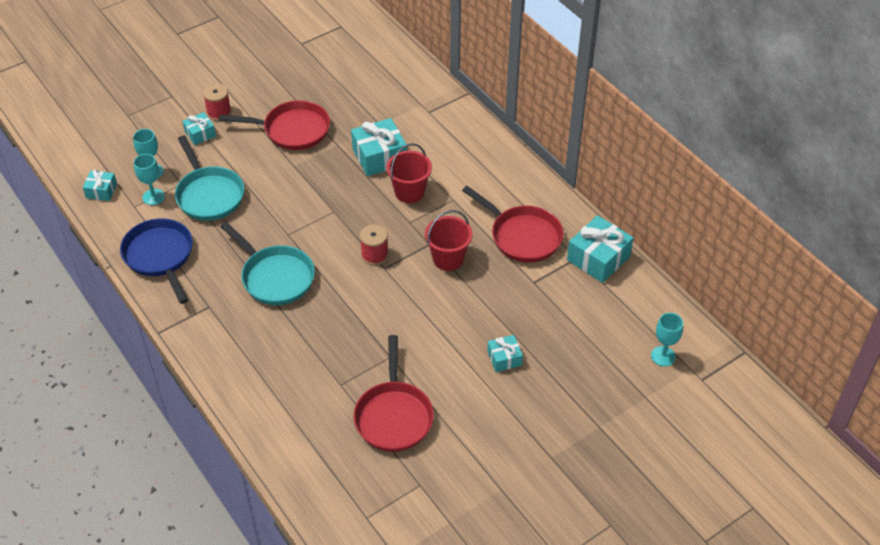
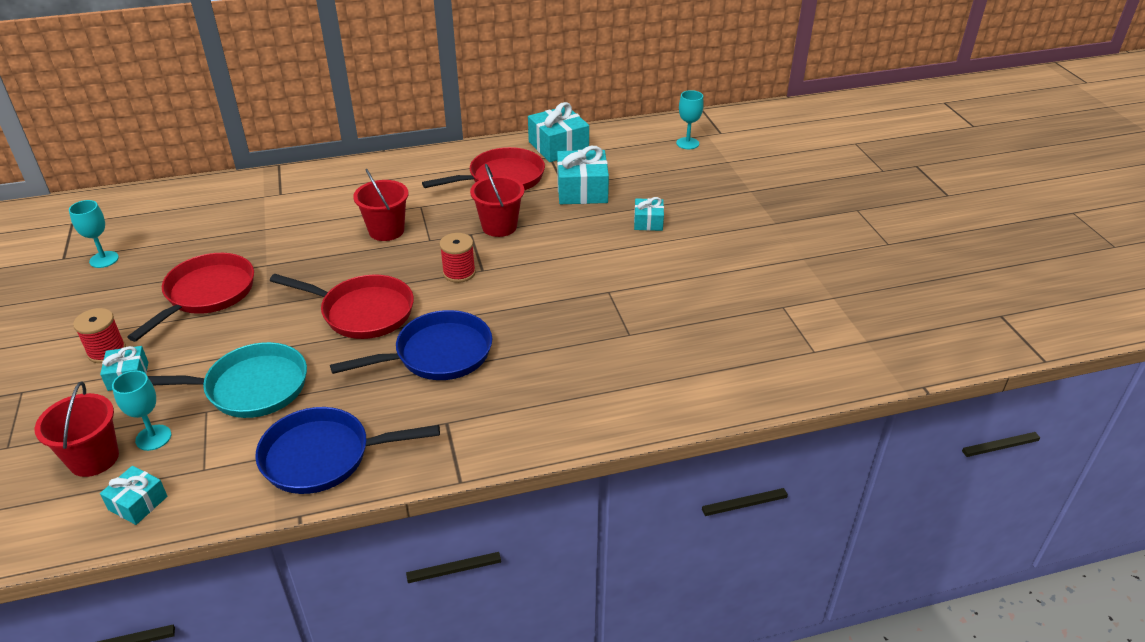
camera: 70 degrees left, 10 degrees down
turquoise goblet [134,154,165,205] -> turquoise goblet moved to [69,200,119,268]
turquoise pan [220,222,315,305] -> blue pan [330,310,492,380]
turquoise gift [351,118,407,176] -> turquoise gift moved to [557,146,609,204]
red pan [354,335,434,452] -> red pan moved to [270,274,414,339]
none -> red bucket [35,382,119,477]

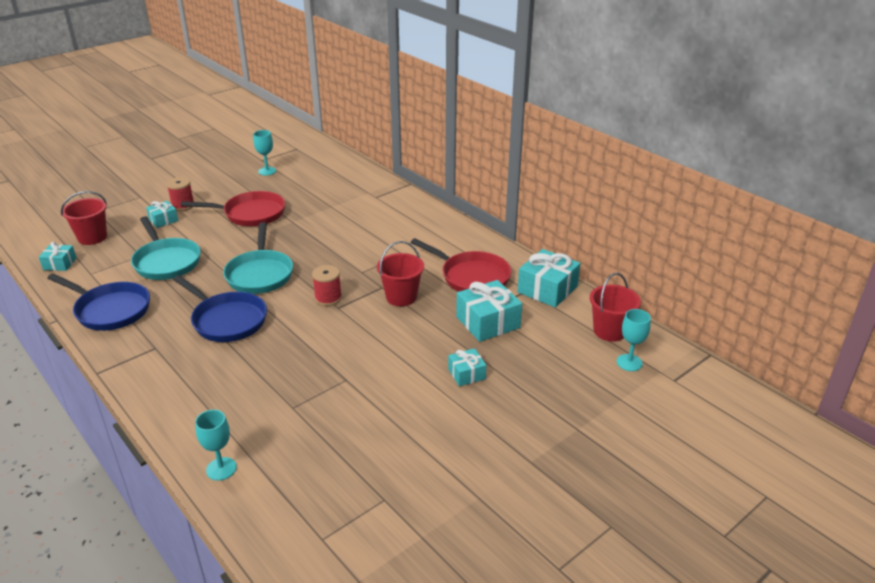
camera: 65 degrees right, 5 degrees down
turquoise goblet [112,370,171,451] -> turquoise goblet moved to [195,410,237,481]
blue pan [255,407,440,494] -> blue pan turned 150 degrees clockwise [47,273,150,331]
red pan [270,274,414,339] -> turquoise pan [223,222,293,294]
red bucket [353,169,409,241] -> red bucket moved to [590,273,641,342]

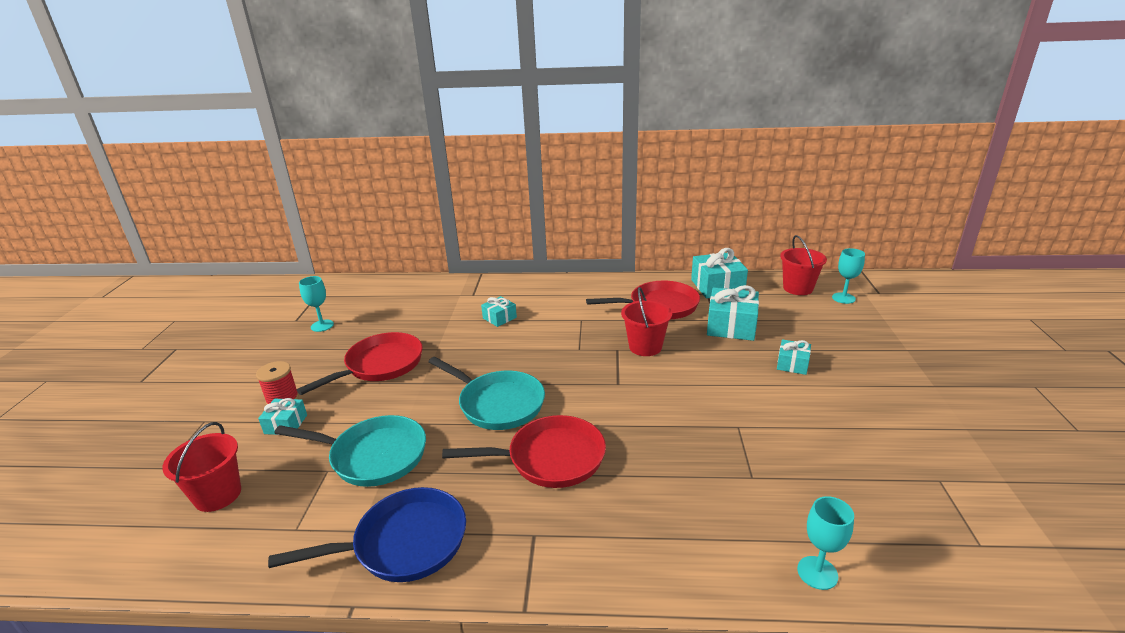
camera: 45 degrees left, 5 degrees down
turquoise gift [39,242,76,271] -> turquoise gift moved to [481,296,517,327]
blue pan [173,275,267,342] -> red pan [442,415,606,488]
red spool [312,265,342,306] -> none

